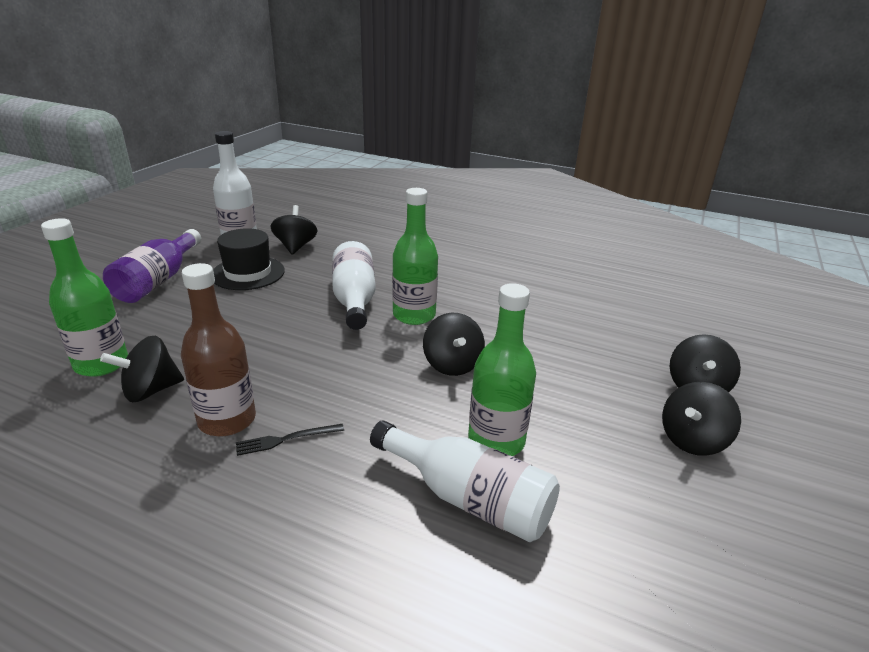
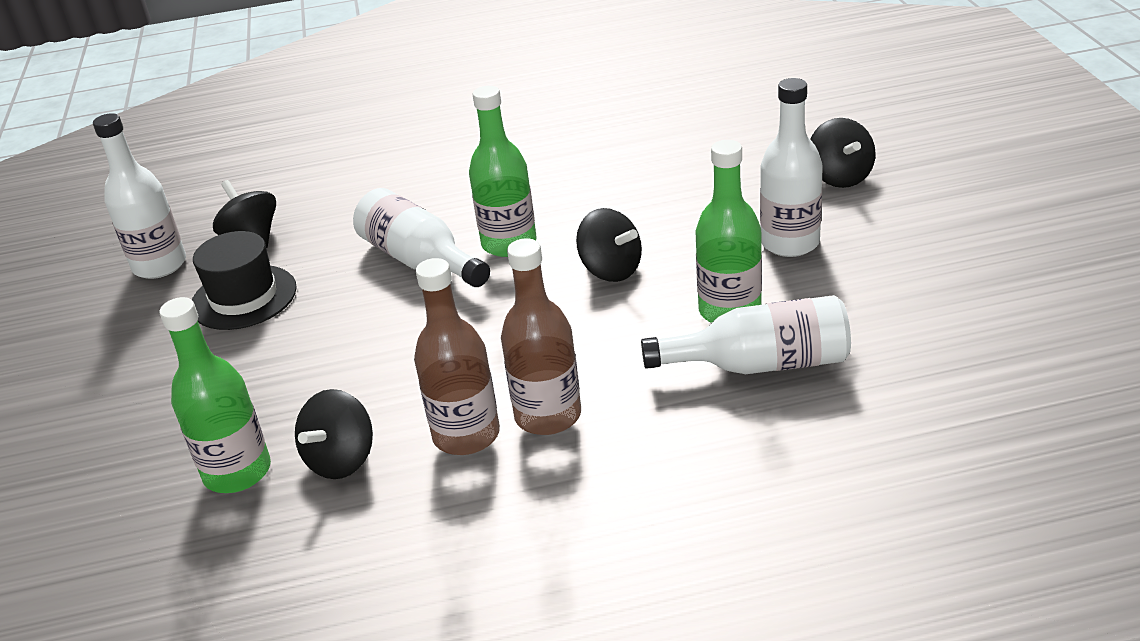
camera: 30 degrees left, 5 degrees up
purple bottle [103,229,201,303] -> none
black fork [236,424,344,456] -> brown bottle [501,238,581,435]
black spinning top [662,382,741,456] -> none
none -> white bottle [760,78,823,257]

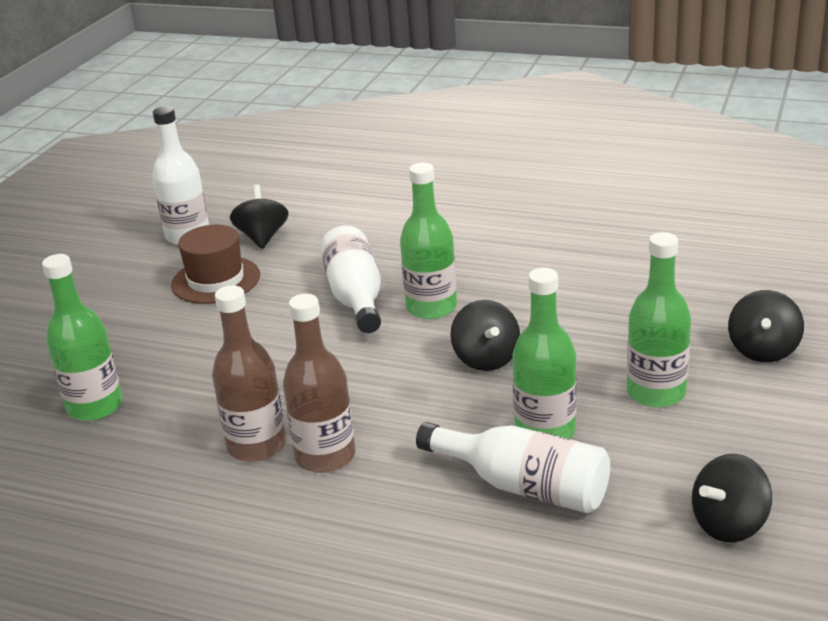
camera: 30 degrees right, 5 degrees down
black hat [192,231,297,330] -> brown hat [171,225,260,304]
black spinning top [295,389,373,479] -> black spinning top moved to [692,454,772,542]
white bottle [760,78,823,257] -> green bottle [627,232,691,408]

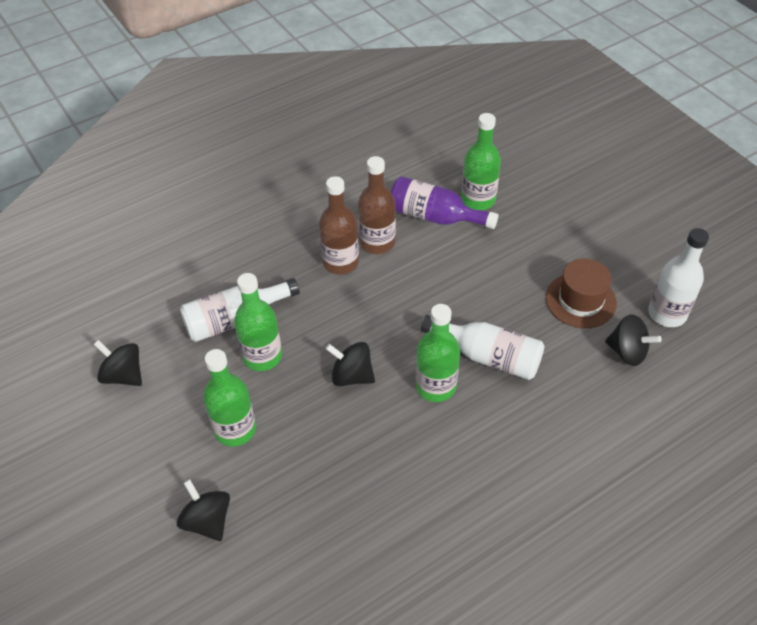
camera: 125 degrees right, 20 degrees up
black spinning top [692,454,772,542] -> black spinning top turned 60 degrees counterclockwise [94,340,142,386]
none -> purple bottle [391,176,499,229]

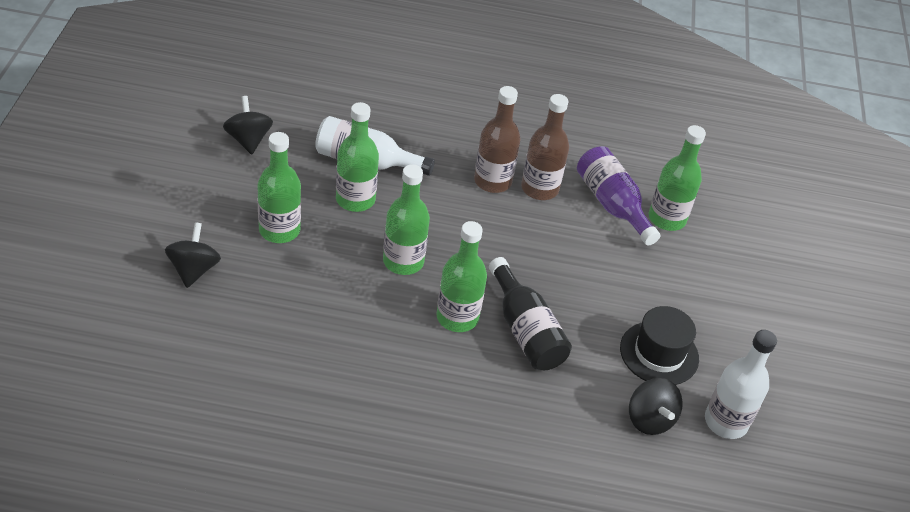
camera: 35 degrees right, 5 degrees down
black spinning top [325,342,375,386] -> green bottle [383,164,430,275]
white bottle [421,315,544,380] -> black bottle [489,257,572,370]
brown hat [546,258,617,328] -> black hat [620,306,699,385]

